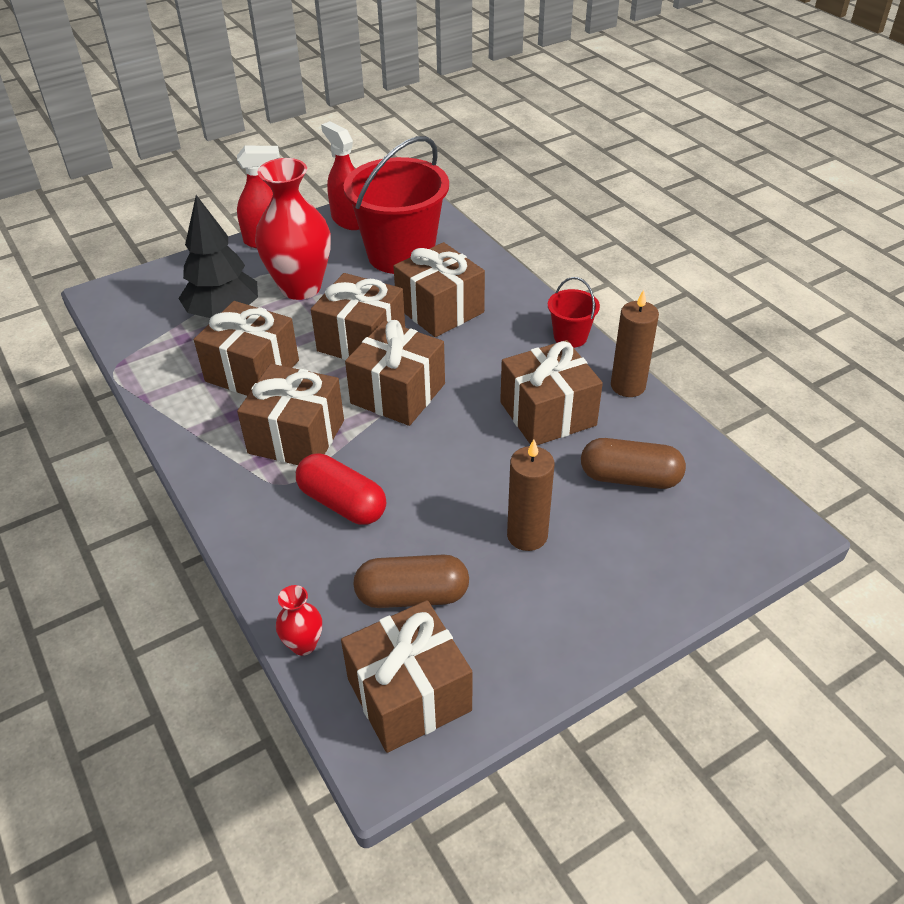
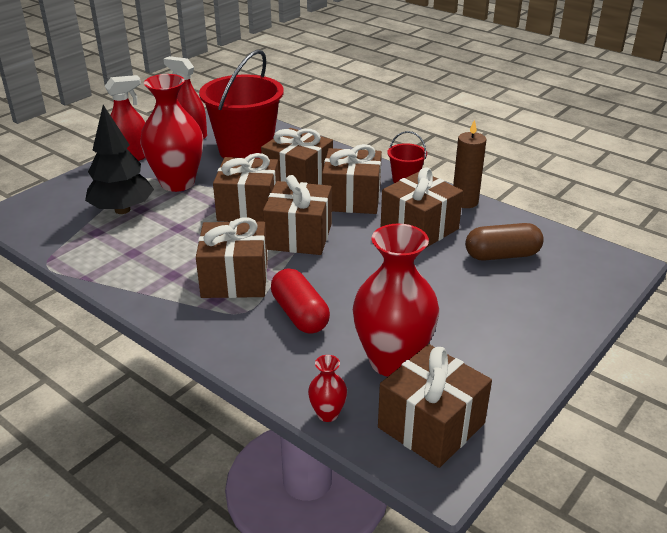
camera: 20 degrees left, 10 degrees down
brown gift [194,301,299,396] -> brown gift moved to [322,144,382,214]
red capsule [296,453,386,525] -> red capsule turned 45 degrees clockwise [271,268,330,334]
brown capsule [353,554,469,608] -> red vase [353,224,439,377]
brown candle [507,439,554,551] -> none

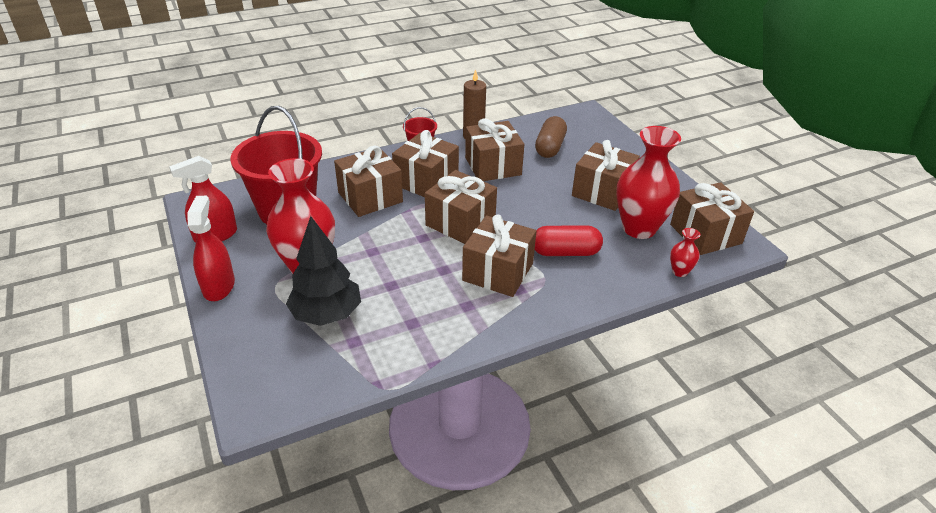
camera: 65 degrees left, 5 degrees up
brown gift [213,153,279,222] -> brown gift moved to [572,140,640,211]

